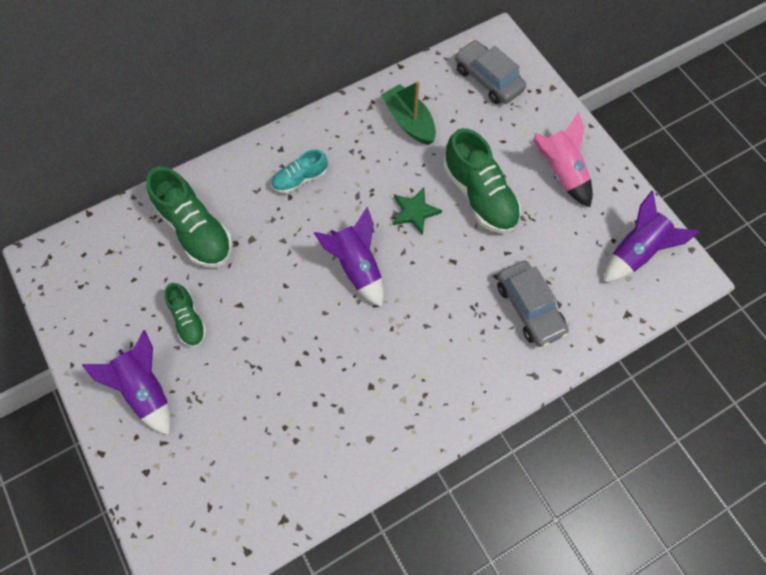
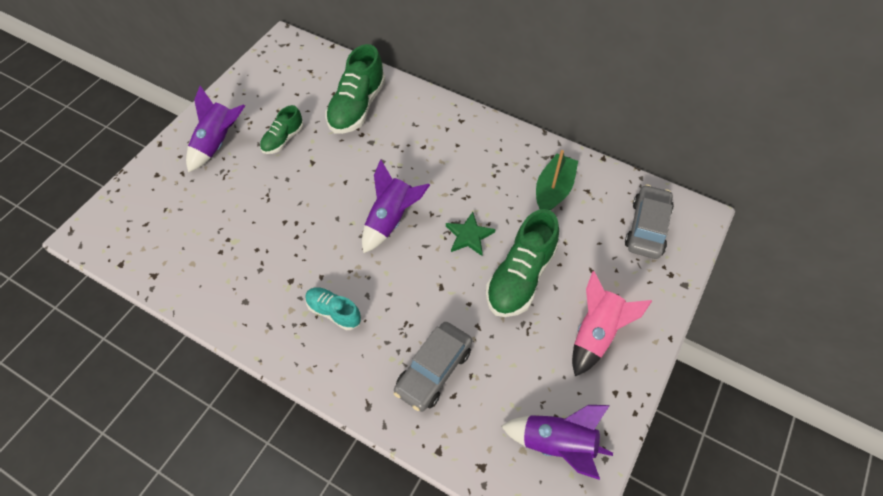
camera: 60 degrees right, 10 degrees down
turquoise shoe [271,149,327,194] -> turquoise shoe moved to [306,287,361,330]

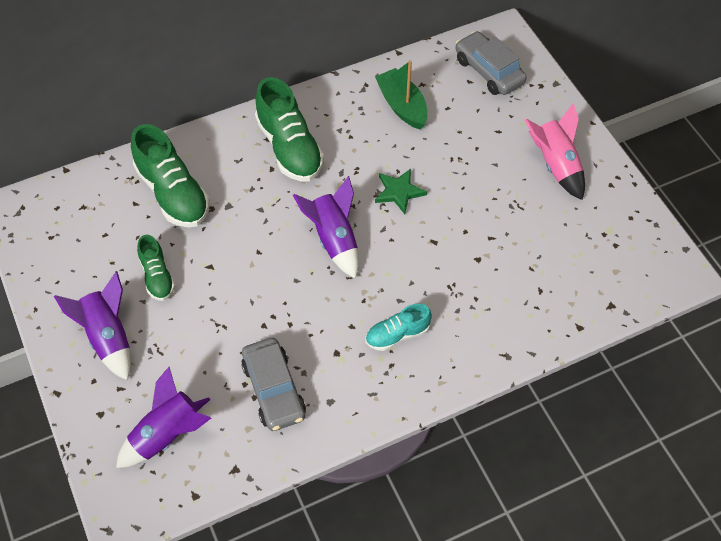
camera: 55 degrees left, 0 degrees up
grey car [394,322,472,412] -> grey car moved to [241,338,306,431]
green shoe [486,209,559,317] -> green shoe moved to [255,77,324,181]
purple rocket [501,405,613,480] -> purple rocket moved to [116,367,211,468]

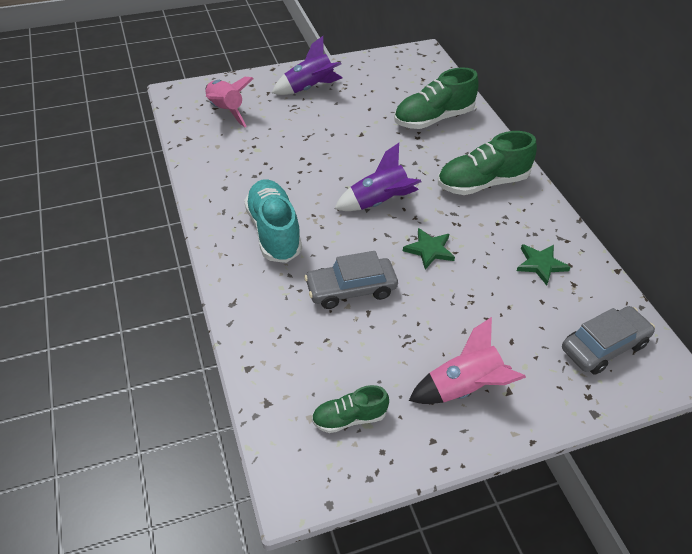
camera: 95 degrees right, 10 degrees down
purple rocket [116,367,211,468] -> pink rocket [205,77,254,127]
green shoe [137,235,175,301] -> green shoe moved to [312,385,389,433]
grey car [241,338,306,431] -> grey car moved to [304,251,398,309]
turquoise shoe [366,304,432,351] -> turquoise shoe [244,179,302,263], size x1.77
green boat [375,60,428,129] -> green star [517,244,571,286]

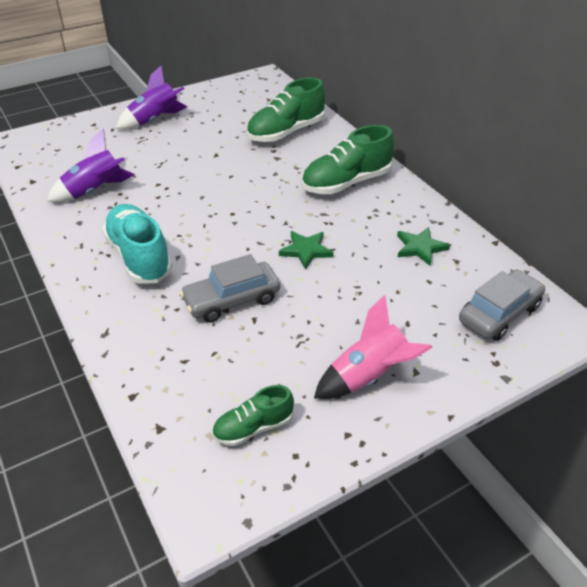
camera: 10 degrees left, 5 degrees down
pink rocket [205,77,254,127] -> none
purple rocket [334,143,421,211] -> purple rocket moved to [47,129,135,203]

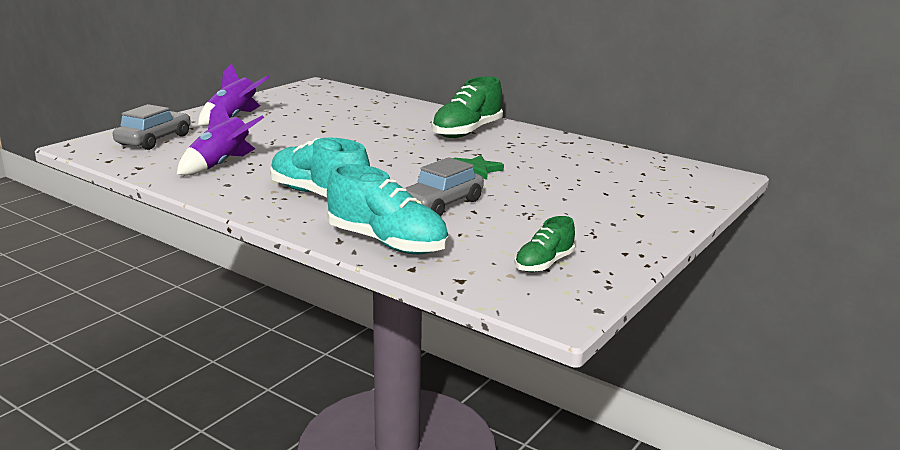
camera: 25 degrees left, 20 degrees down
green shoe [246,77,325,142] -> none
pink rocket [314,295,433,399] -> none
green star [397,227,450,266] -> none
grey car [459,270,545,341] -> grey car moved to [113,104,191,150]
none -> turquoise shoe [327,164,448,254]

